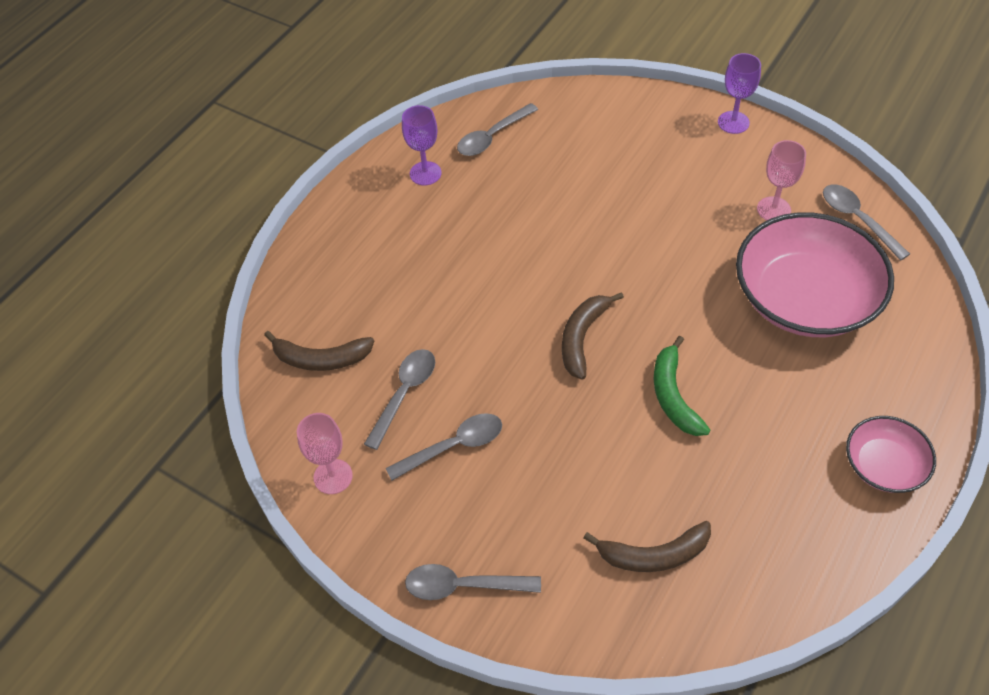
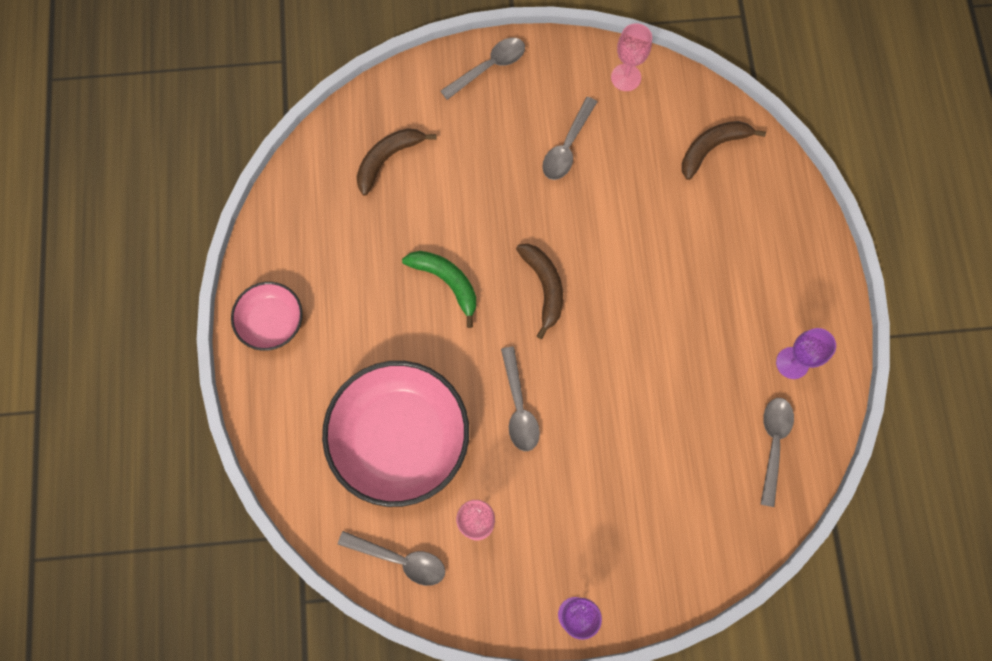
camera: 140 degrees right, 20 degrees up
grey spoon [364,349,435,450] -> grey spoon moved to [501,346,540,451]

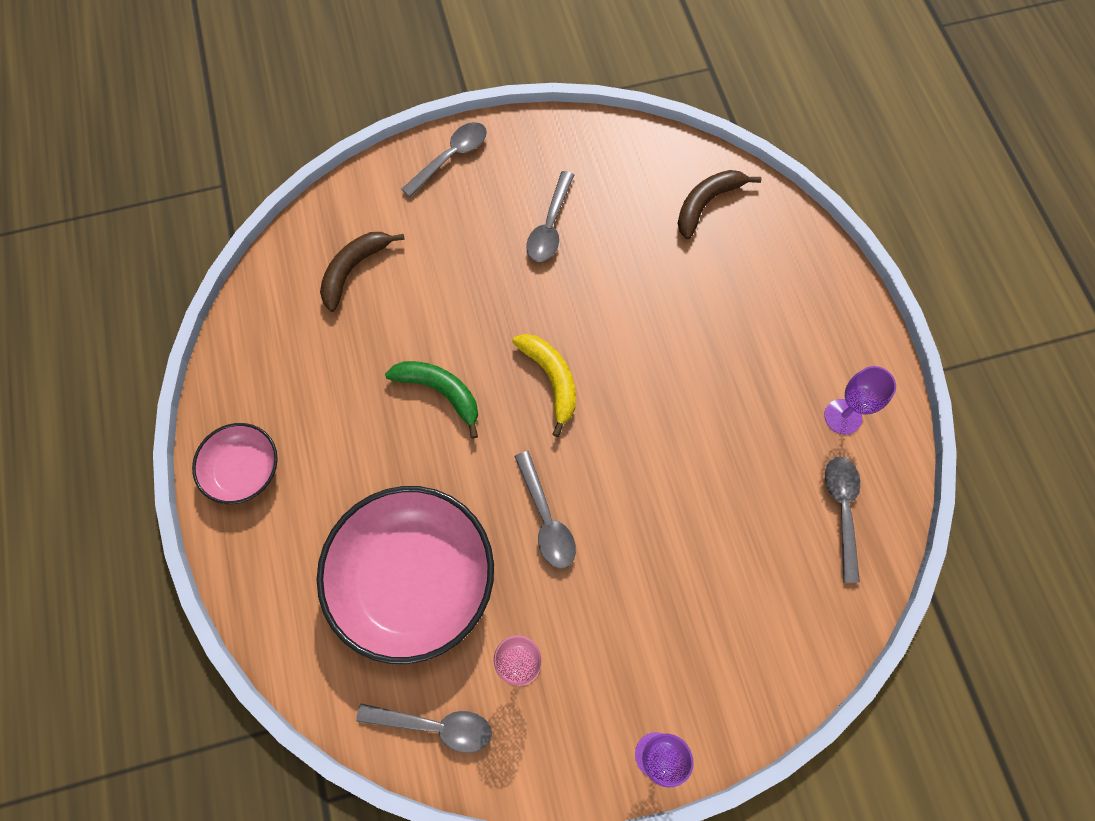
camera: 10 degrees left, 5 degrees down
brown banana [516,244,563,339] -> yellow banana [513,334,576,437]
pink goblet [611,23,652,91] -> none

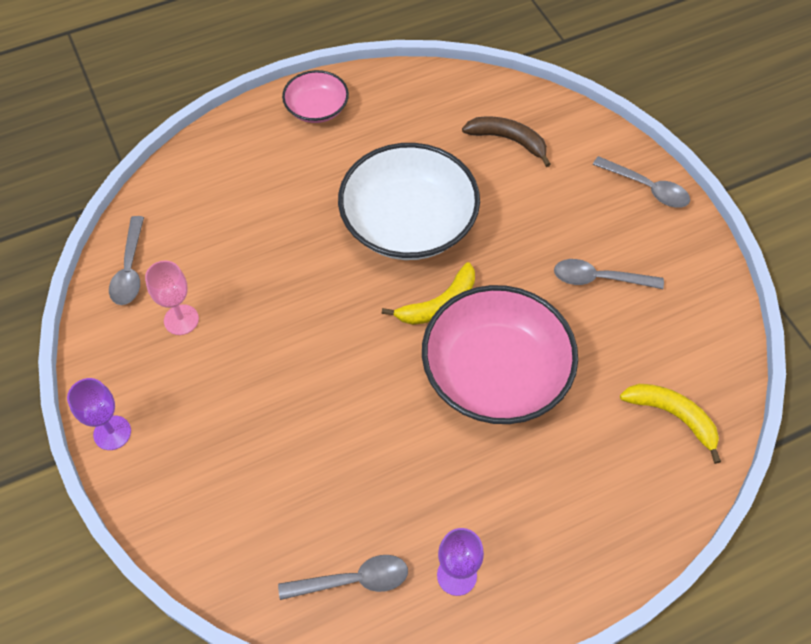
camera: 80 degrees right, 10 degrees down
pink bowl [317,486,494,664] -> pink bowl moved to [422,285,578,424]
green banana [385,361,478,438] -> white bowl [338,143,480,260]
grey spoon [514,451,576,569] -> none
brown banana [678,170,761,239] -> yellow banana [620,384,721,464]

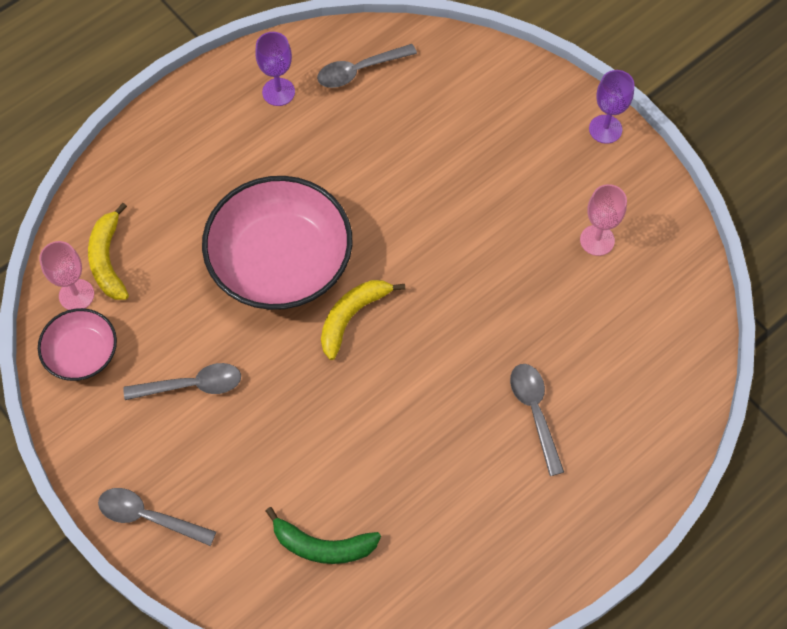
camera: 165 degrees right, 5 degrees up
grey spoon [109,216,144,305] -> grey spoon moved to [510,364,564,476]
pink bowl [282,70,349,123] -> pink bowl moved to [38,308,117,381]
white bowl [338,143,480,260] -> none
brown banana [462,116,551,167] -> green banana [266,507,381,564]
yellow banana [620,384,721,464] -> yellow banana turned 60 degrees clockwise [88,203,129,300]
none -> pink goblet [39,241,94,310]

